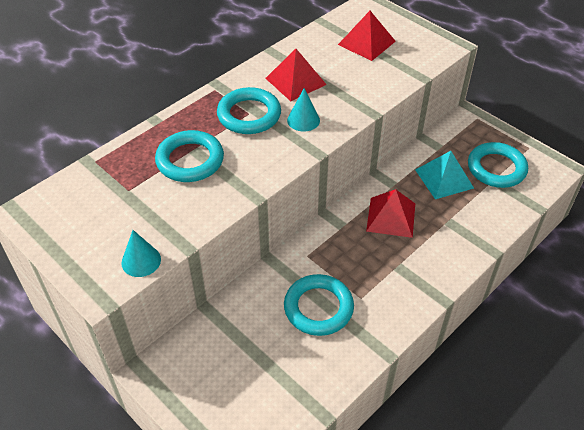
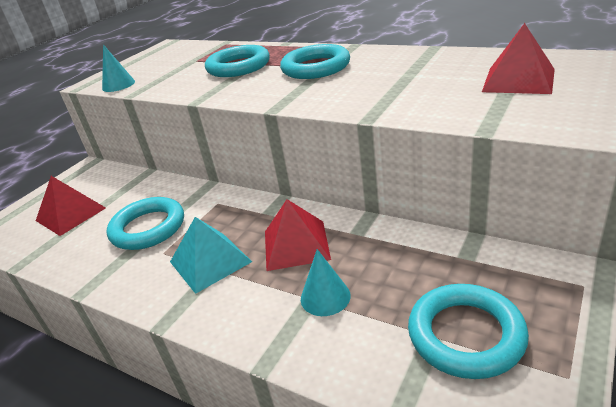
camera: 80 degrees right, 15 degrees down
red pyramid [265,49,327,101] -> red pyramid moved to [36,176,106,236]
turquoise cone [287,88,320,132] -> turquoise cone moved to [301,249,351,316]
turquoise pyramid [415,151,474,199] -> turquoise pyramid moved to [170,217,252,294]

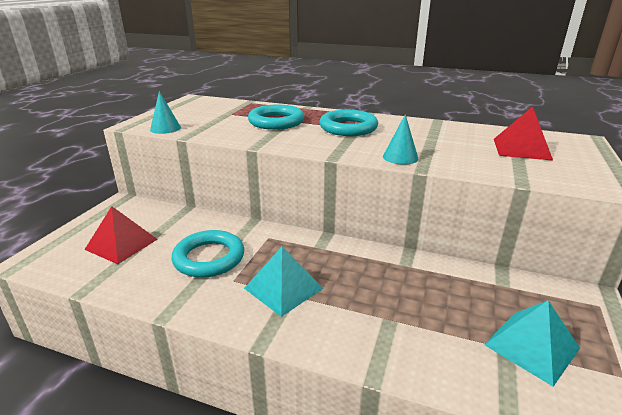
camera: 15 degrees left, 5 degrees down
red pyramid [265,199,331,271] -> none
turquoise cone [301,249,351,316] -> turquoise cone moved to [383,114,418,165]
turquoise ring [408,284,529,379] -> turquoise pyramid [484,300,580,387]

